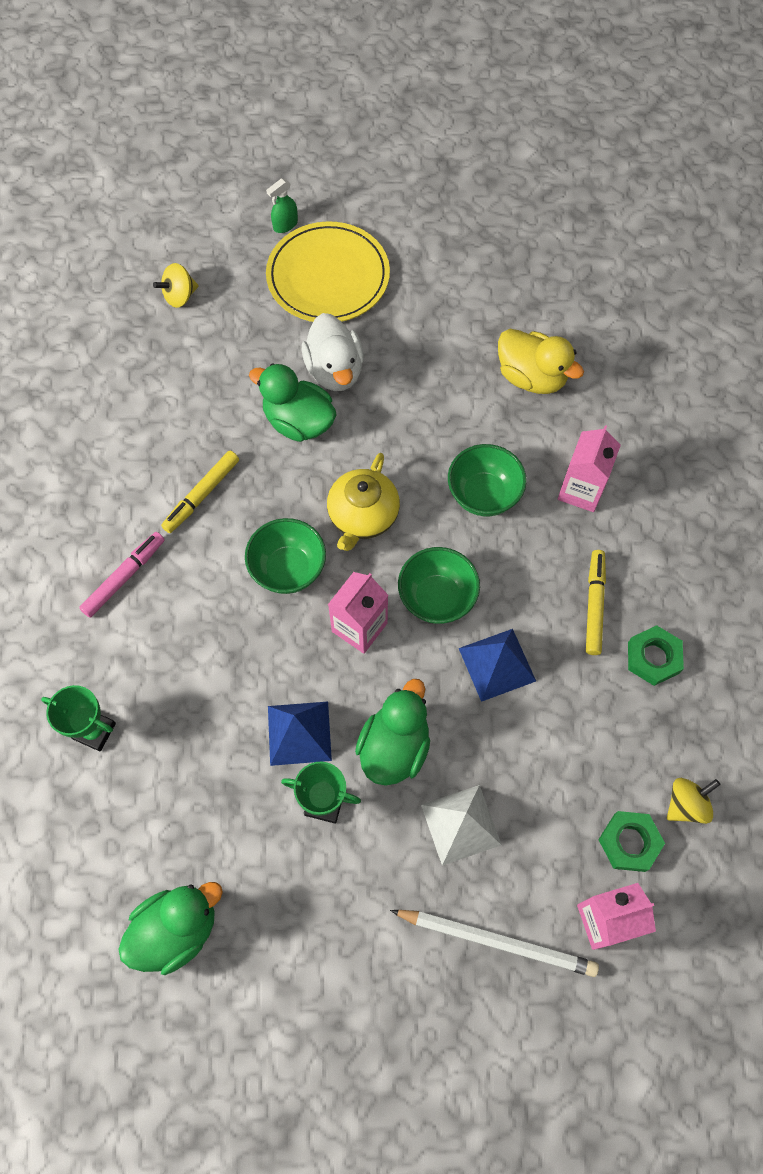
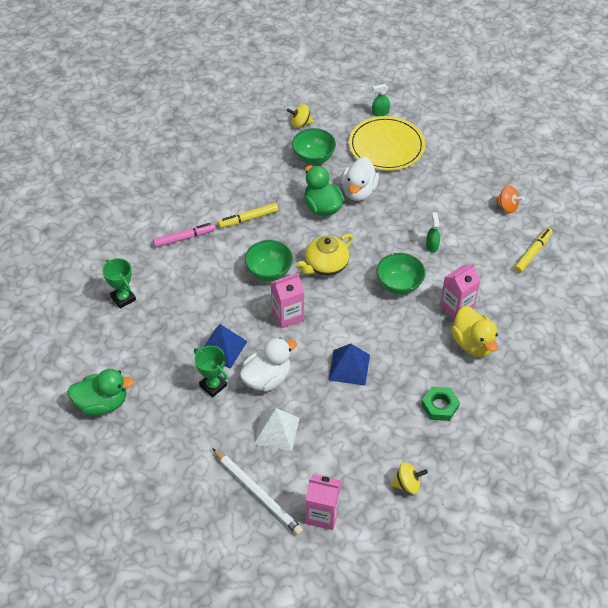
camera: 30 degrees right, 15 degrees down
green duck [355,679,430,786] -> white duck [240,338,297,392]
green bowl [398,547,480,624] -> green bowl moved to [292,128,336,165]
yellow duck [498,329,584,394] -> yellow duck moved to [451,306,498,357]
yellow marker [586,550,606,655] -> yellow marker moved to [514,228,553,273]
green nut [598,811,665,872] -> none
none -> green spray bottle [426,212,440,253]
none -> orange spinning top [495,186,524,213]

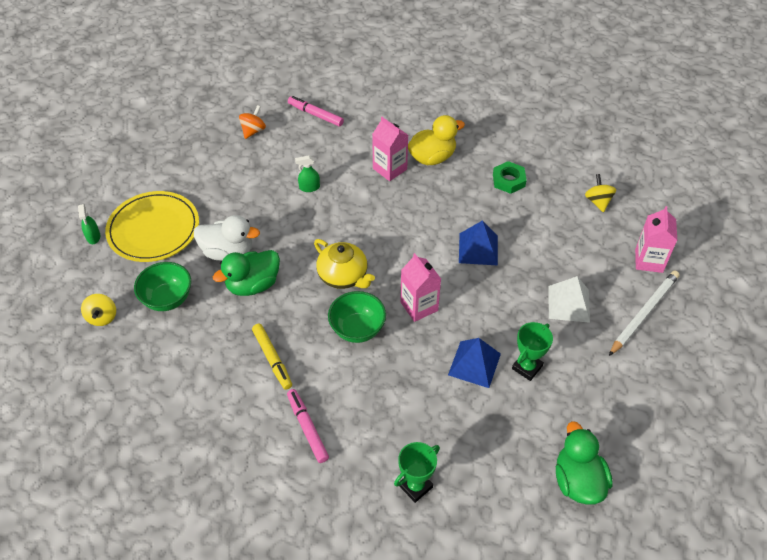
camera: 95 degrees left, 0 degrees up
white duck [240,338,297,392] -> none
green bowl [377,253,426,295] -> none
yellow marker [514,228,553,273] -> pink marker [288,96,344,126]

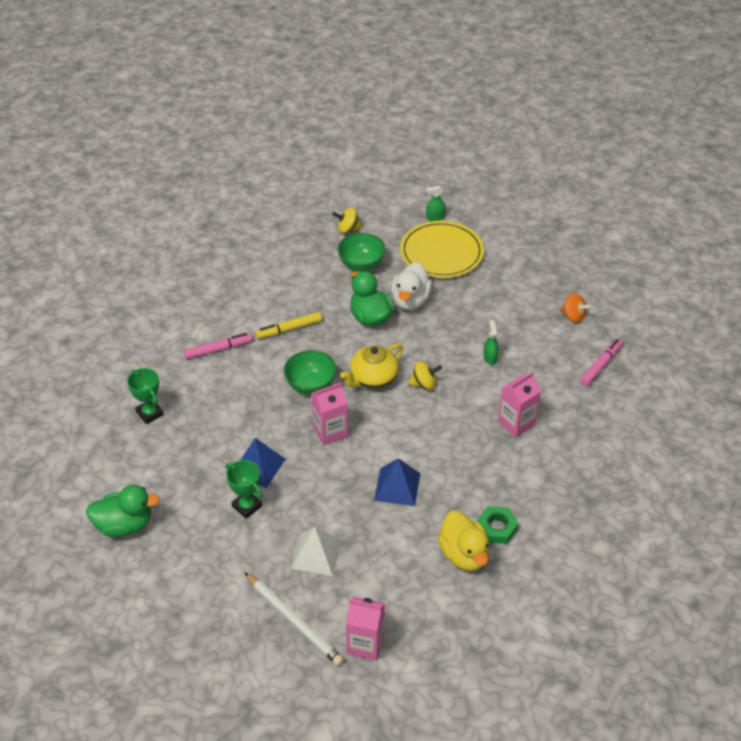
camera: 95 degrees right, 5 degrees down
yellow duck [408,115,465,165] -> yellow duck moved to [438,511,489,571]
yellow spinning top [585,174,616,212] -> yellow spinning top moved to [408,361,442,390]

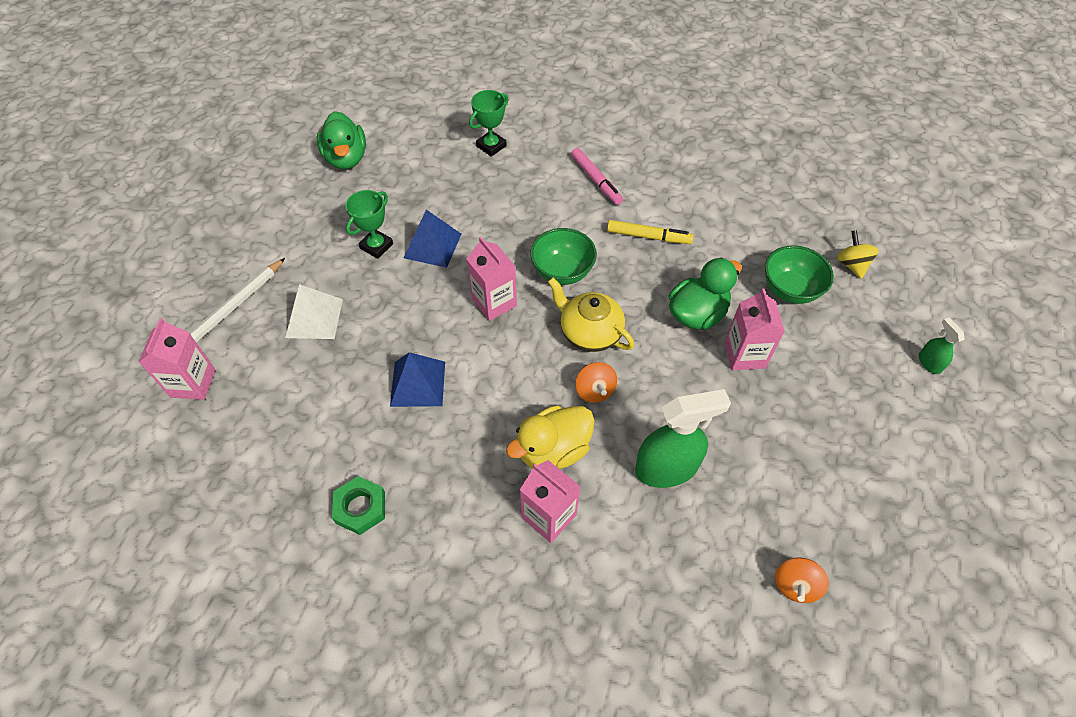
camera: 80 degrees right, 10 degrees up
yellow marker [255,312,322,339] -> yellow marker turned 135 degrees clockwise [607,220,693,244]
white duck [391,262,433,310] -> pink carton [725,288,785,370]
yellow plate [400,221,484,278] -> none
yellow spinning top [408,361,442,390] -> orange spinning top [575,362,617,403]
yellow duck [438,511,489,571] -> yellow duck moved to [506,405,595,469]
green spray bottle [484,320,499,365] -> green spray bottle [635,389,731,488], size x2.09
pink marker [580,338,623,386] -> none

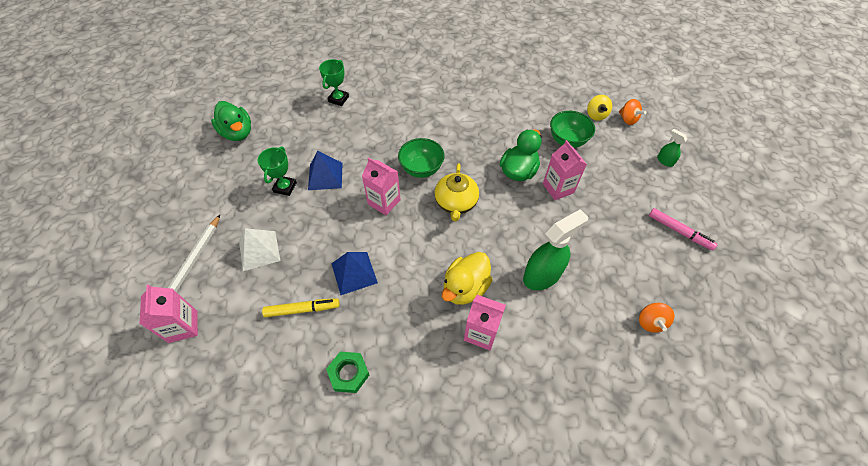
camera: 20 degrees left, 0 degrees up
yellow teapot [548,277,634,352] -> yellow teapot turned 105 degrees counterclockwise [434,163,479,221]
pink marker [571,148,623,205] -> pink marker moved to [649,208,718,250]
orange spinning top [575,362,617,403] -> orange spinning top moved to [619,99,646,125]
yellow marker [607,220,693,244] -> yellow marker moved to [262,298,340,317]
yellow spinning top [837,230,879,279] -> yellow spinning top turned 150 degrees counterclockwise [587,95,612,121]

